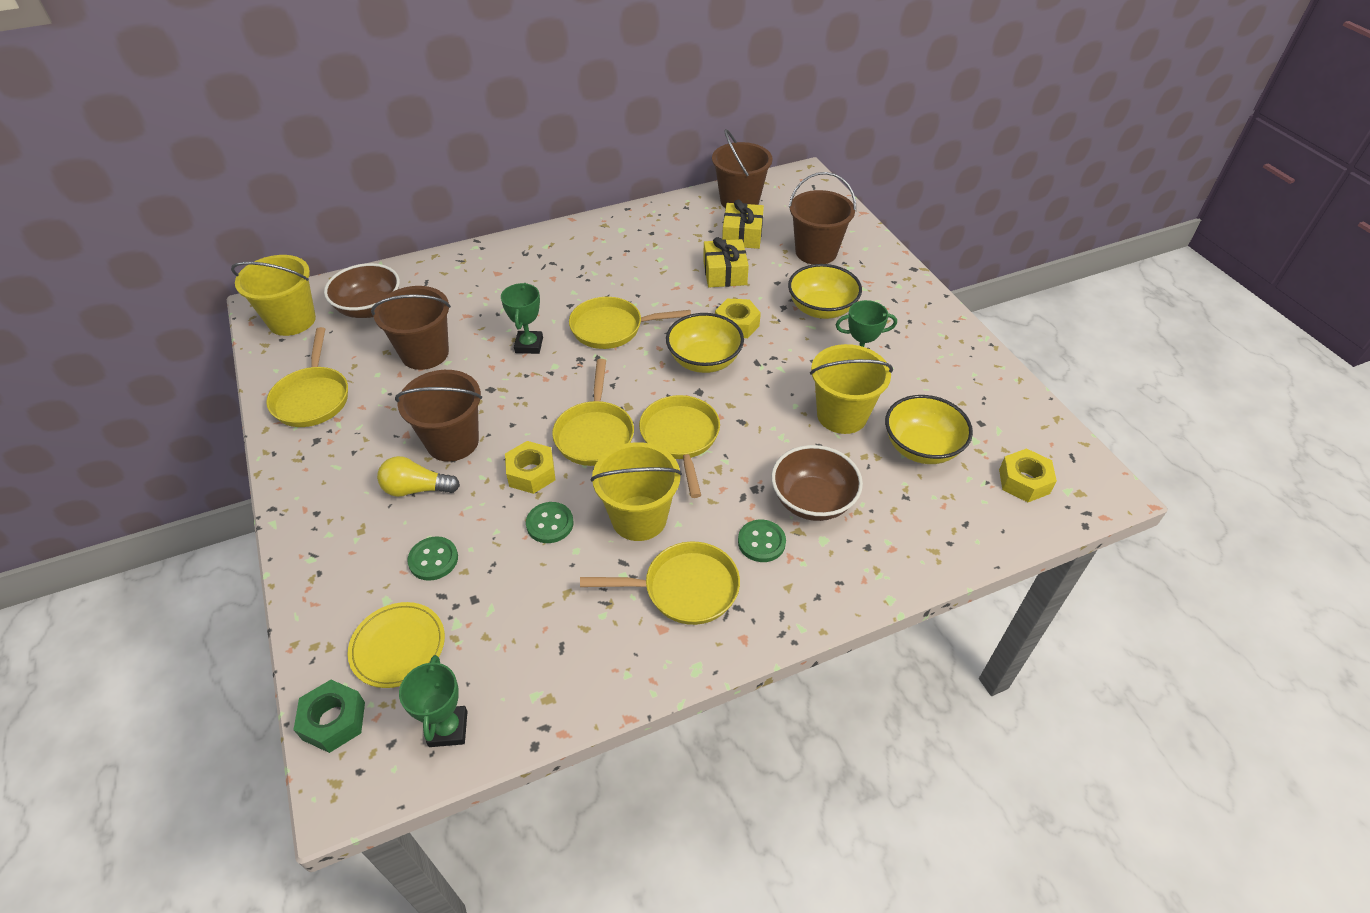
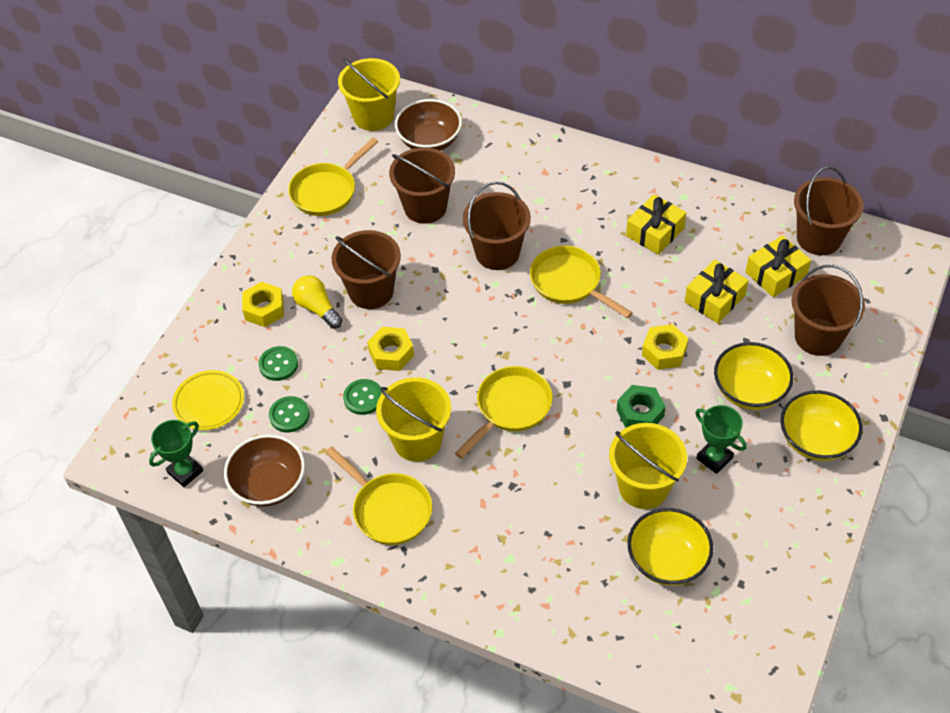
camera: 50 degrees right, 5 degrees up
green nut [293,680,365,753] -> green nut moved to [617,385,666,428]
green trophy [501,283,543,354] -> brown bucket [463,181,531,270]
yellow pan [552,359,634,466] -> none
yellow bowl [666,313,744,373] -> yellow bowl moved to [780,390,862,461]
green button [738,519,786,562] -> green button moved to [269,396,309,433]
brown bowl [771,445,863,521] -> brown bowl moved to [224,434,305,507]
yellow nut [999,448,1057,502] -> yellow nut moved to [242,282,284,327]
none -> yellow gift [626,194,686,255]

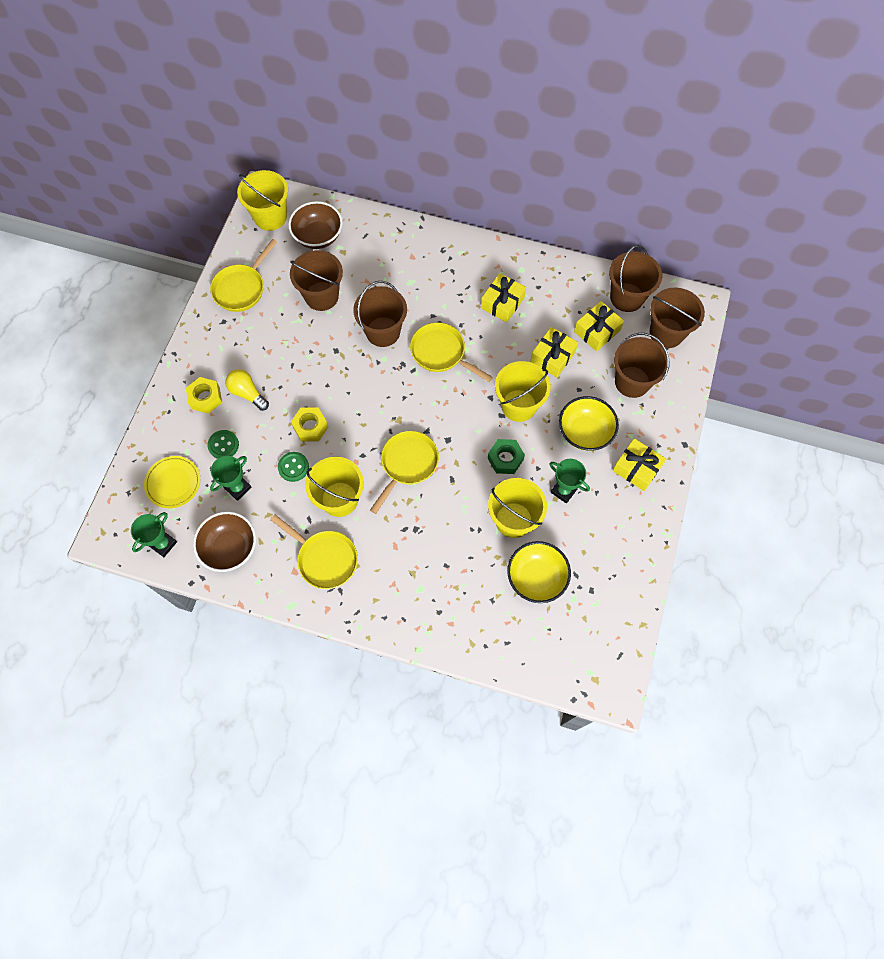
camera: 10 degrees left, 15 degrees up
green button [269,396,309,433] -> green trophy [210,456,252,501]
brown bucket [332,230,401,309] -> brown bucket moved to [649,288,705,348]
yellow nut [642,324,689,370] -> yellow bucket [495,361,551,422]
yellow bowl [780,390,862,461] -> yellow gift [613,438,666,491]

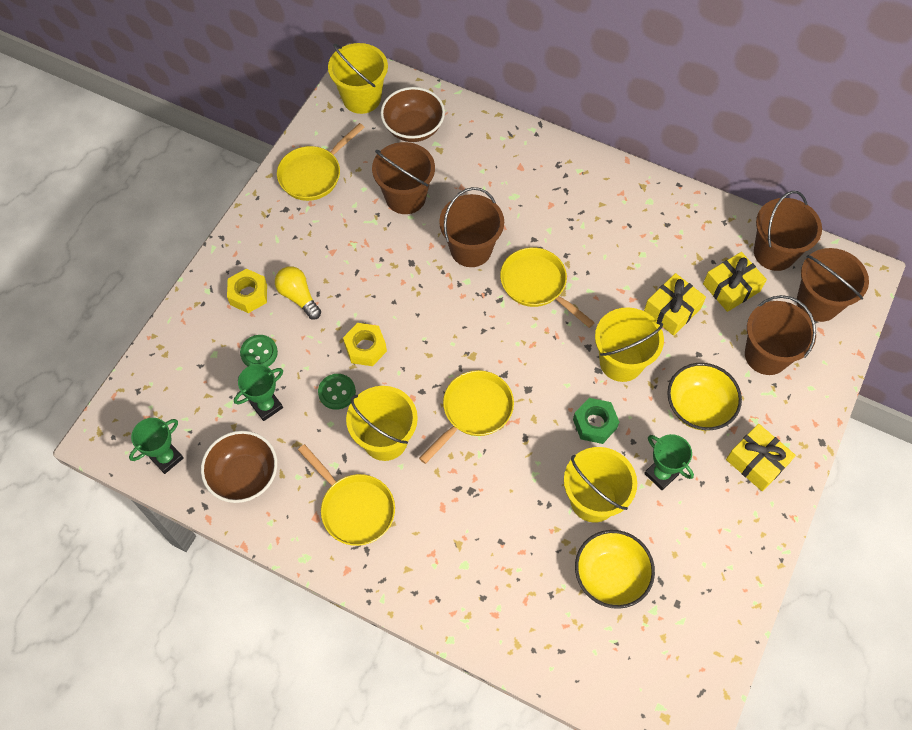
camera: 10 degrees right, 5 degrees down
yellow plate [144,456,200,508] -> none
yellow gift [481,273,526,322] -> none

